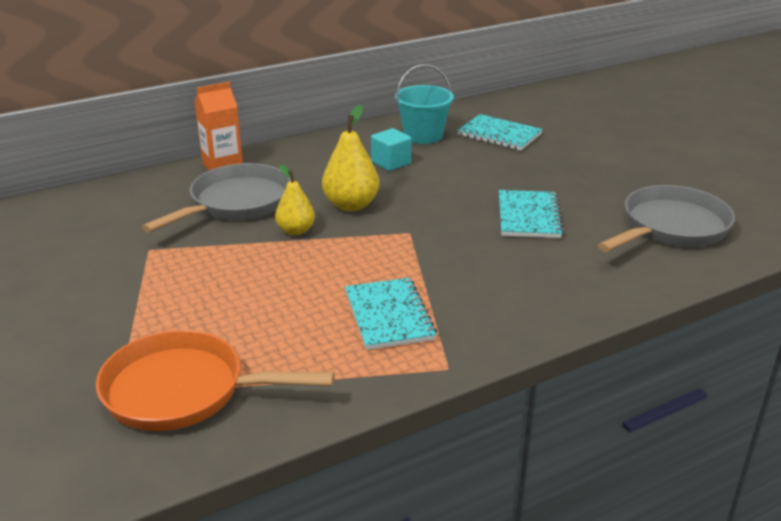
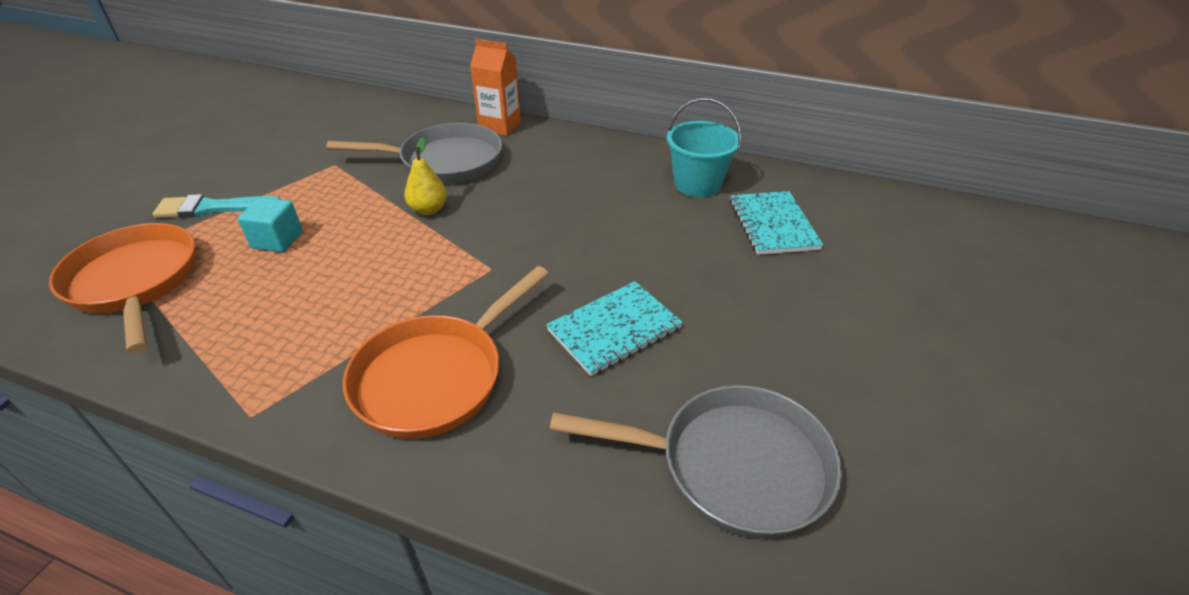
camera: 50 degrees right, 10 degrees up
yellow pear [322,105,379,211] -> none
turquoise notebook [345,278,437,350] -> none
turquoise cube [371,128,411,171] -> turquoise cube moved to [238,197,303,252]
none -> turquoise brush [153,194,281,218]
none -> orange pan [343,266,549,439]

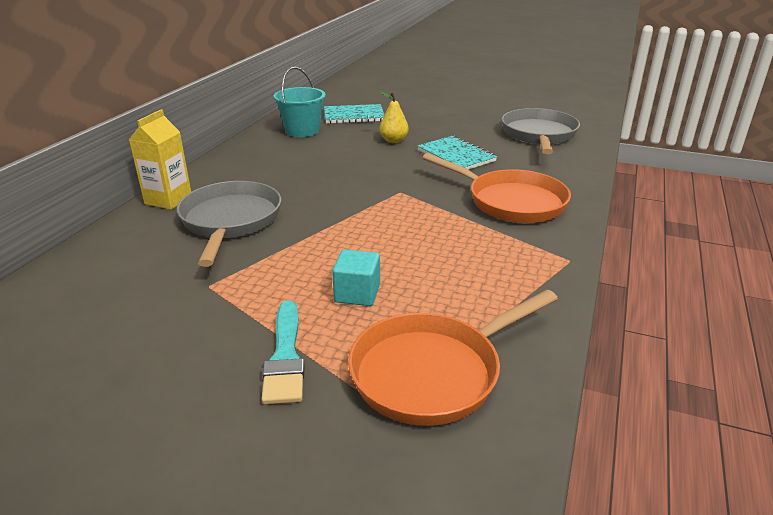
camera: 90 degrees left, 10 degrees down
yellow pear [404,137,447,215] -> yellow pear moved to [379,92,409,143]
orange carton [470,39,521,136] -> yellow carton [129,109,191,210]

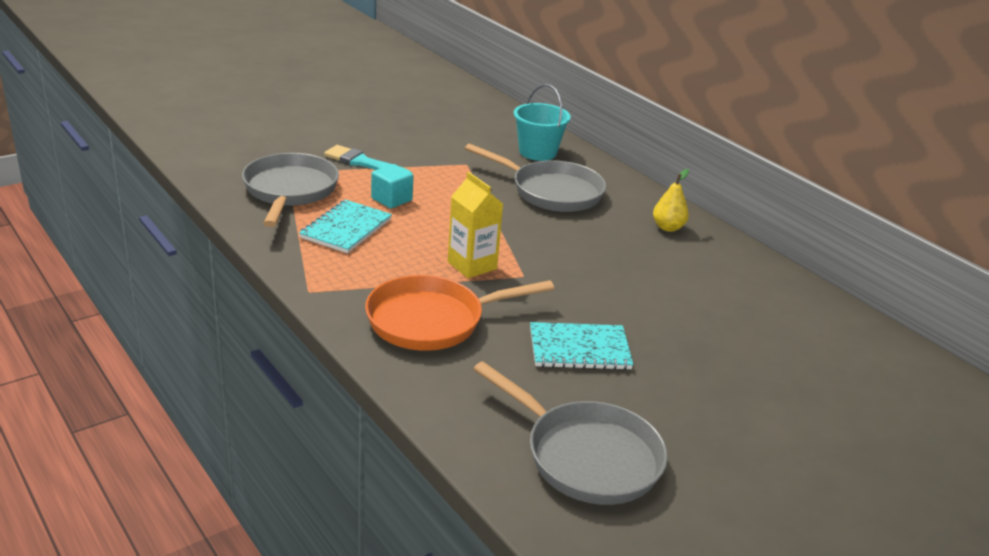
camera: 120 degrees right, 0 degrees up
yellow carton [129,109,191,210] -> yellow carton moved to [448,172,503,278]
turquoise bucket [274,67,326,137] -> turquoise bucket moved to [514,84,571,161]
turquoise notebook [324,104,384,124] -> turquoise notebook moved to [299,199,392,253]
orange pan [348,290,558,426] -> grey pan [242,153,339,227]
yellow pear [379,92,409,143] -> yellow pear moved to [653,169,689,232]

